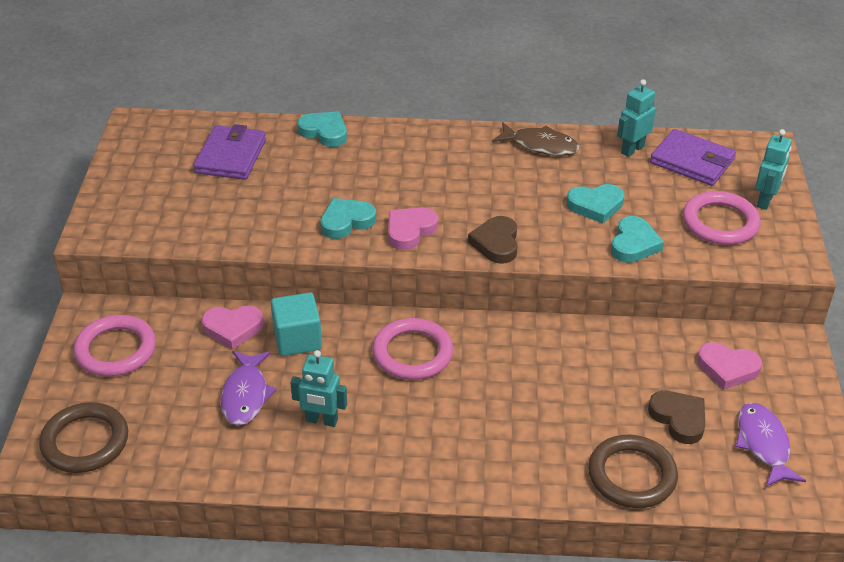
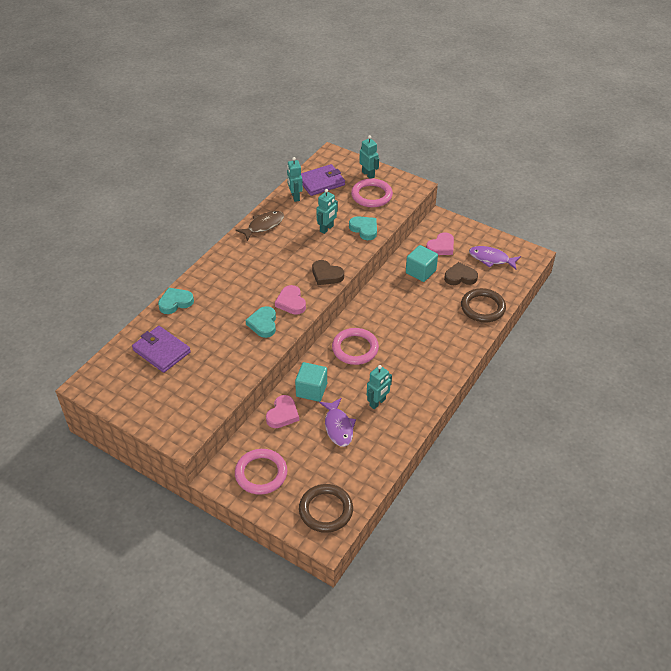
camera: 60 degrees left, 5 degrees up
purple fish [221,351,277,425] -> purple fish turned 45 degrees clockwise [319,398,356,447]
turquoise heart [566,184,624,223] -> turquoise robot [316,189,338,234]
none -> turquoise cube [406,245,438,282]

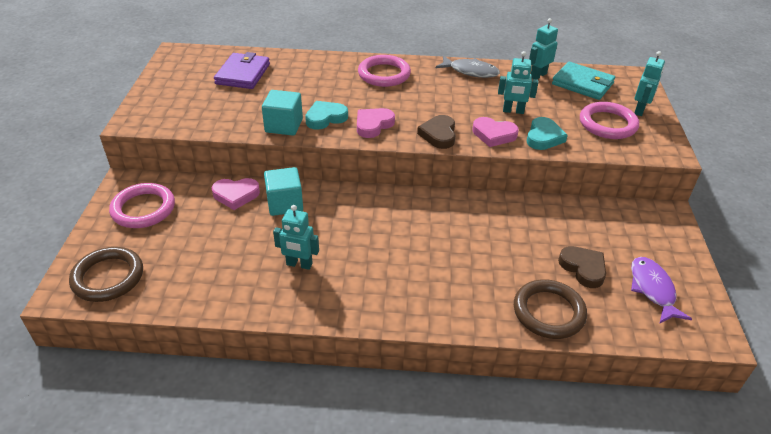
camera: 60 degrees right, 5 degrees down
turquoise heart [158,288,194,314] -> none
brown fish [236,211,284,241] -> grey fish [436,56,500,78]
purple wallet [301,164,345,196] -> turquoise wallet [552,62,615,100]
purple fish [319,398,356,447] -> none
pink ring [332,328,379,365] -> pink ring moved to [358,55,411,87]
turquoise cube [406,245,438,282] -> turquoise cube moved to [262,90,303,136]
pink heart [426,232,454,255] -> pink heart moved to [472,117,519,147]

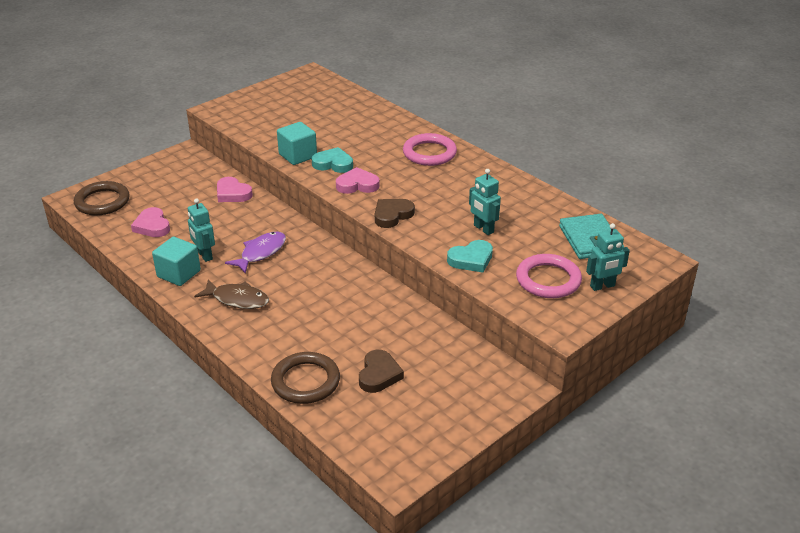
camera: 45 degrees right, 5 degrees down
pink ring [109,183,175,228] -> none
purple wallet [214,52,270,89] -> none
turquoise cube [264,167,303,216] -> turquoise cube moved to [152,237,201,286]
grey fish [436,56,500,78] -> none
pink heart [472,117,519,147] -> pink heart moved to [131,207,170,237]
turquoise robot [529,18,558,79] -> none
purple fish [631,257,692,324] -> purple fish moved to [225,231,286,273]
none -> brown fish [194,279,269,309]

